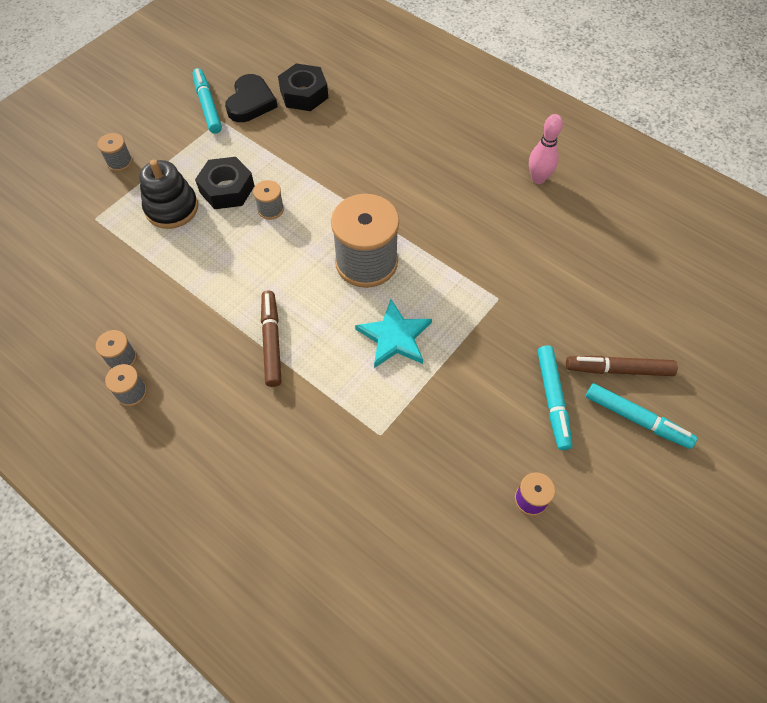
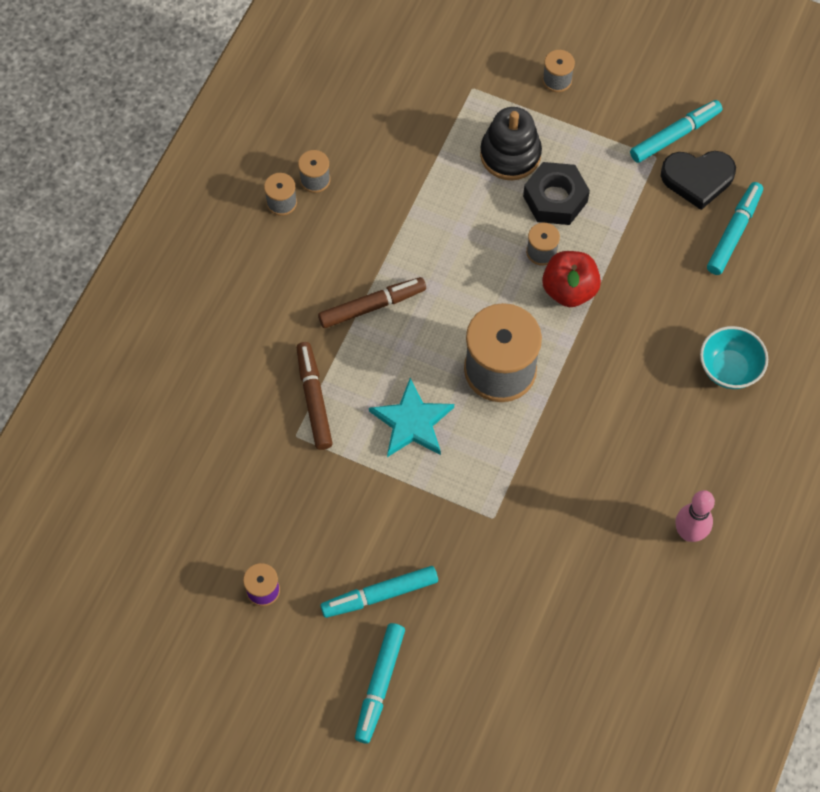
camera: 75 degrees right, 5 degrees up
black nut [278,63,328,111] -> turquoise marker [707,182,763,275]
brown marker [566,356,678,376] -> brown marker moved to [297,342,333,450]
none -> red apple [542,251,601,307]
none -> turquoise bowl [700,326,768,389]

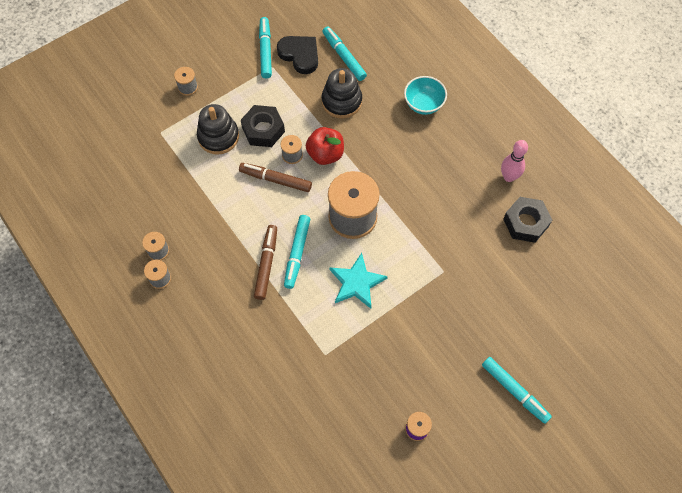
camera: 60 degrees left, 0 degrees up
brown marker [297,342,333,450] -> brown marker moved to [239,163,312,192]
turquoise marker [320,566,438,618] -> turquoise marker moved to [284,215,310,289]
black heart [661,151,736,210] -> black heart turned 75 degrees counterclockwise [277,36,318,74]
none -> black stacking toy [322,68,362,118]
none -> black nut [503,197,552,243]

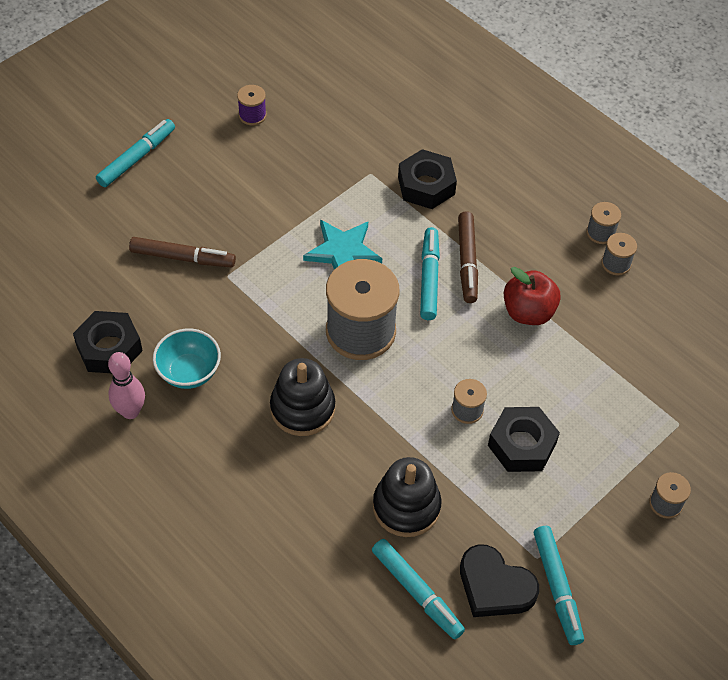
camera: 170 degrees right, 10 degrees down
black stacking toy [197,104,239,155] -> black stacking toy moved to [270,358,335,436]
brown marker [239,163,312,192] -> brown marker moved to [129,237,236,268]
red apple [306,127,344,165] -> red apple moved to [504,267,561,325]
turquoise bowl [404,76,447,115] -> turquoise bowl moved to [153,328,221,389]
turquoise marker [482,357,552,424] -> turquoise marker turned 90 degrees clockwise [96,119,175,187]
none -> black nut [398,149,457,209]

